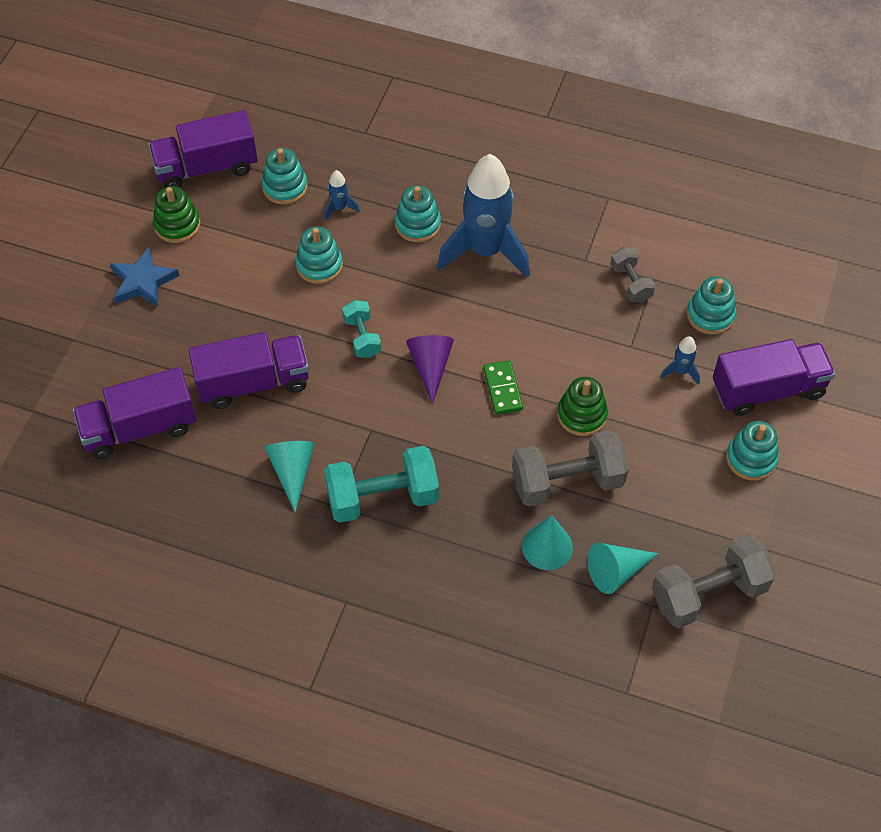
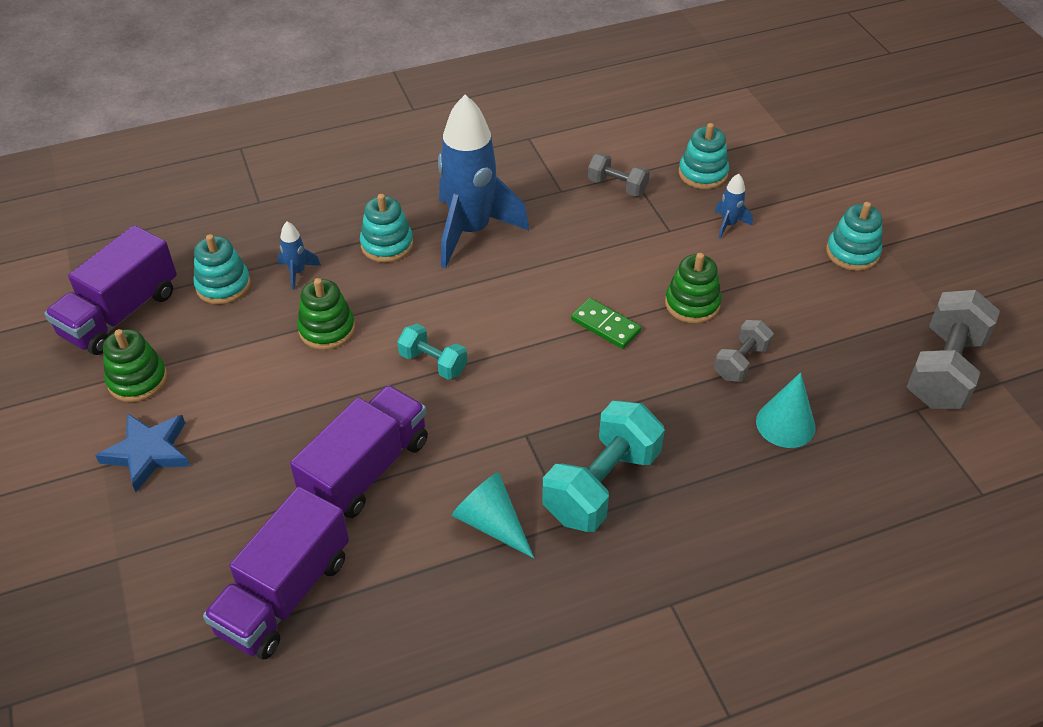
camera: 40 degrees left, 10 degrees down
turquoise stacking toy [295,226,343,284] -> green stacking toy [297,278,355,350]
purple cone [406,335,454,404] -> none
grey dumbbell [512,430,628,507] -> grey dumbbell [714,320,774,382], size x0.55
turquoise cone [587,543,658,594] -> none
purple truck [713,339,835,416] -> none

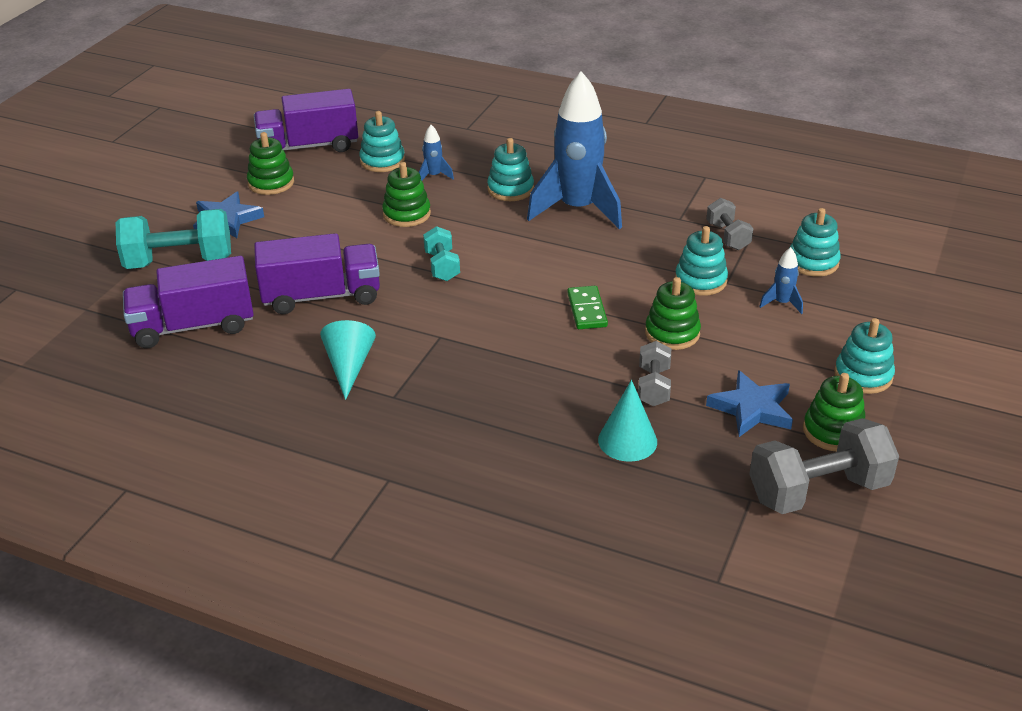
camera: 45 degrees right, 10 degrees down
turquoise dumbbell [542,401,665,532] -> turquoise dumbbell moved to [116,209,231,269]
grey dumbbell [714,320,774,382] -> grey dumbbell turned 75 degrees counterclockwise [638,341,671,406]
none -> turquoise stacking toy [675,226,728,296]
none -> blue star [706,370,793,437]
none -> green stacking toy [803,373,866,451]

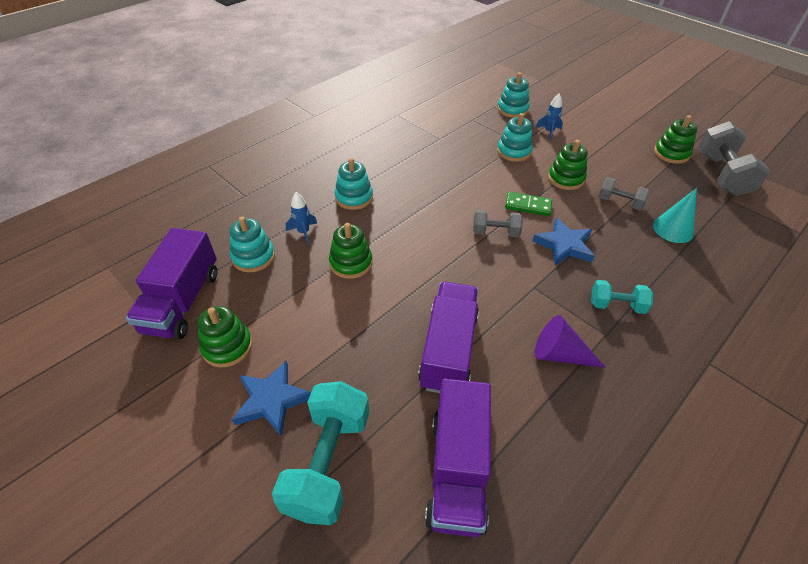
camera: 70 degrees left, 10 degrees up
turquoise cone [320,320,376,400] -> purple cone [535,315,606,368]
turquoise dumbbell [423,226,460,281] -> turquoise dumbbell moved to [591,280,653,314]
blue rocket [527,71,622,229] -> none
blue star [706,370,793,437] -> blue star moved to [532,218,595,266]
grey dumbbell [707,198,753,250] -> grey dumbbell moved to [473,210,523,237]
turquoise stacking toy [834,318,895,394] -> none

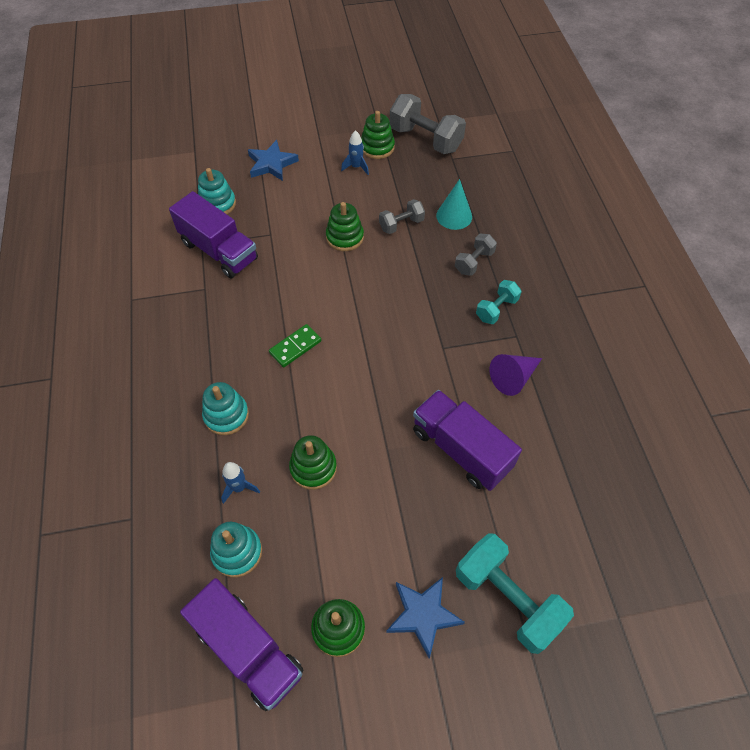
camera: 55 degrees left, 10 degrees up
purple truck [425,379,491,537] -> purple truck moved to [169,191,258,278]
grey dumbbell [473,210,523,237] -> grey dumbbell moved to [455,233,497,276]
turquoise stacking toy [497,113,533,162] -> none
green domino [505,192,552,216] -> green domino moved to [269,324,321,368]
blue star [532,218,595,266] -> blue star moved to [248,140,299,181]
blue rocket [536,94,563,141] -> blue rocket moved to [341,130,369,175]

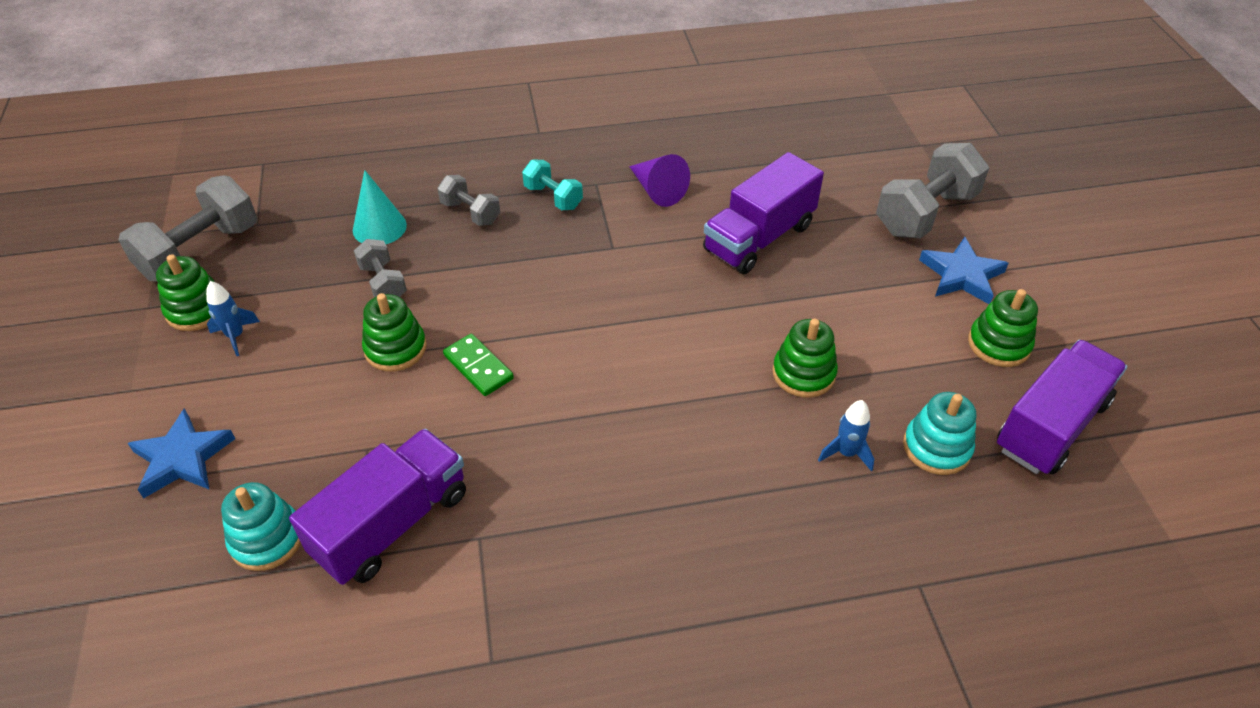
camera: 90 degrees left, 10 degrees down
turquoise stacking toy [202,382,249,435] -> none
green domino [269,324,321,368] -> green domino moved to [443,334,514,396]
turquoise dumbbell [456,533,574,654] -> grey dumbbell [876,143,989,238]

